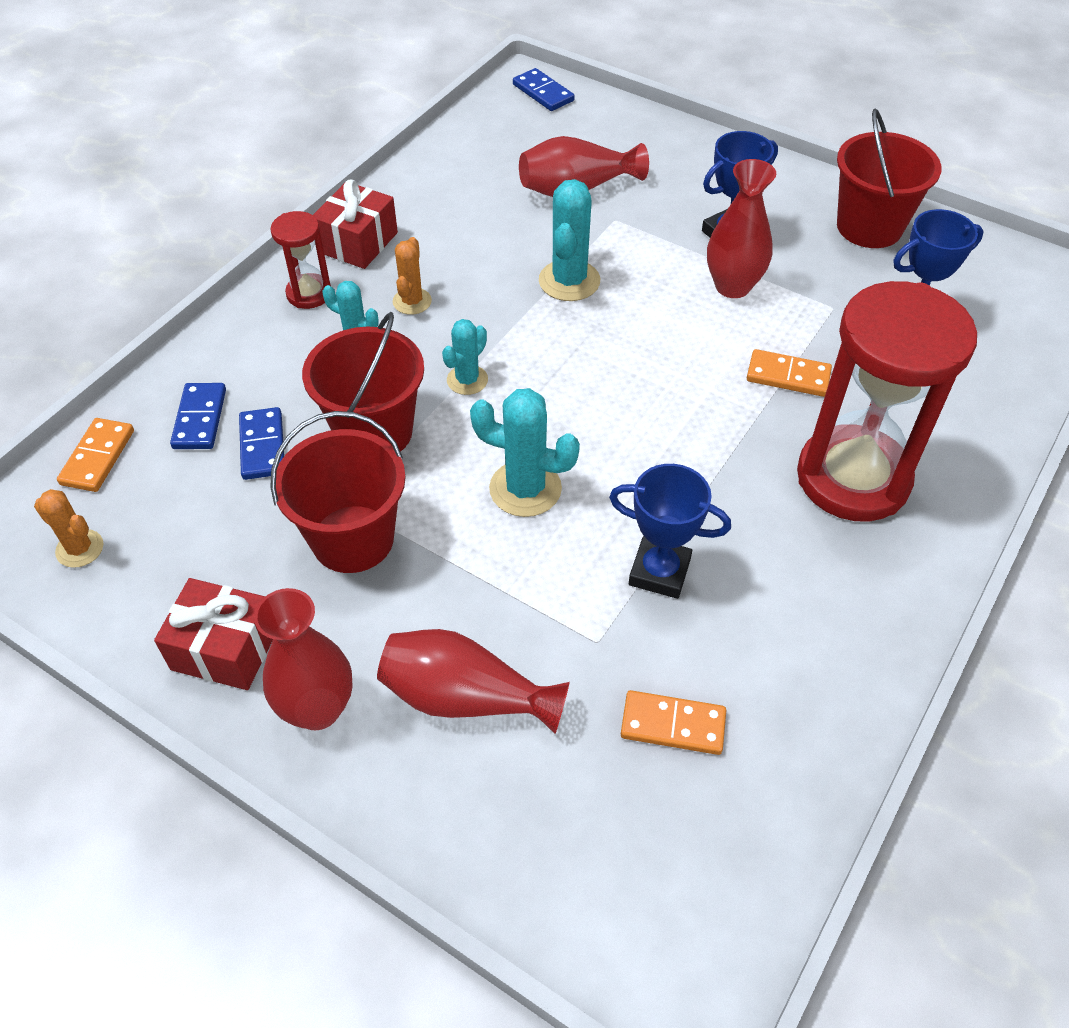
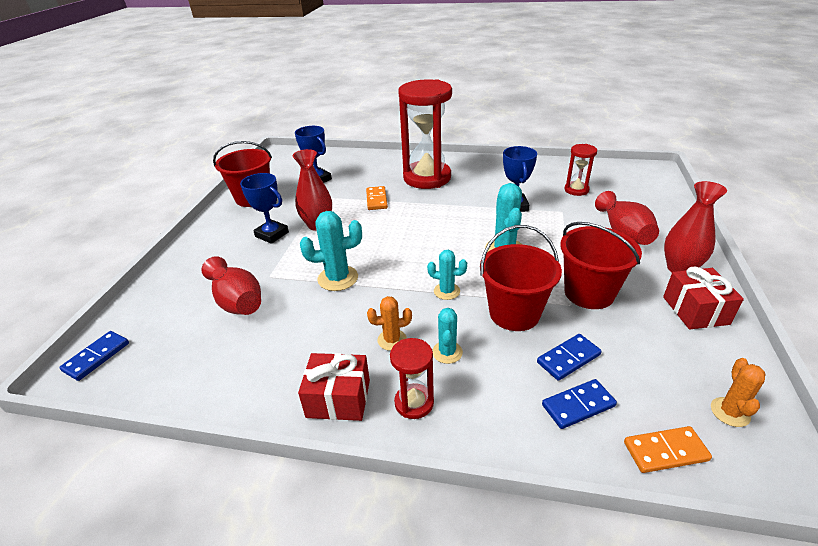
camera: 110 degrees left, 15 degrees down
orange domino [621,690,726,755] -> red hourglass [564,144,597,196]

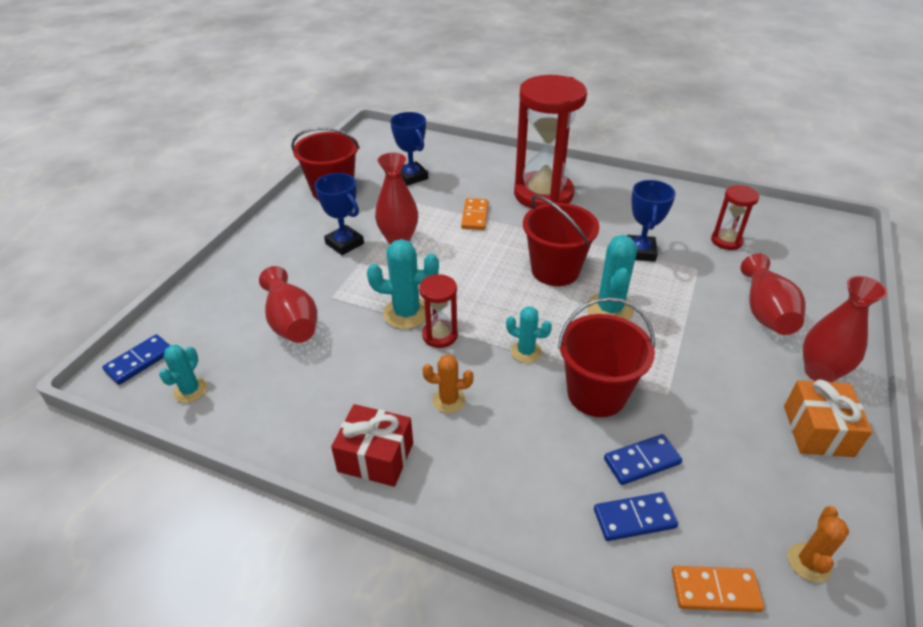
camera: 10 degrees right, 5 degrees up
red hourglass [390,338,434,419] -> red hourglass moved to [419,274,458,348]
turquoise cactus [432,308,463,364] -> turquoise cactus moved to [159,345,207,403]
red bucket [560,222,642,309] -> red bucket moved to [523,195,599,286]
red gift [663,267,744,329] -> orange gift [784,379,873,457]

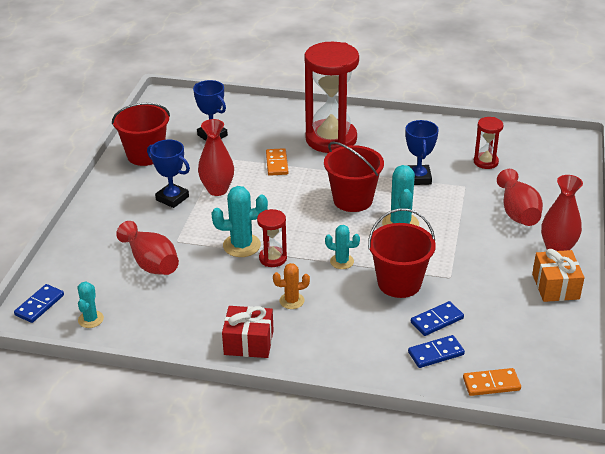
camera: 10 degrees left, 5 degrees down
orange cactus [788,506,849,582] -> none

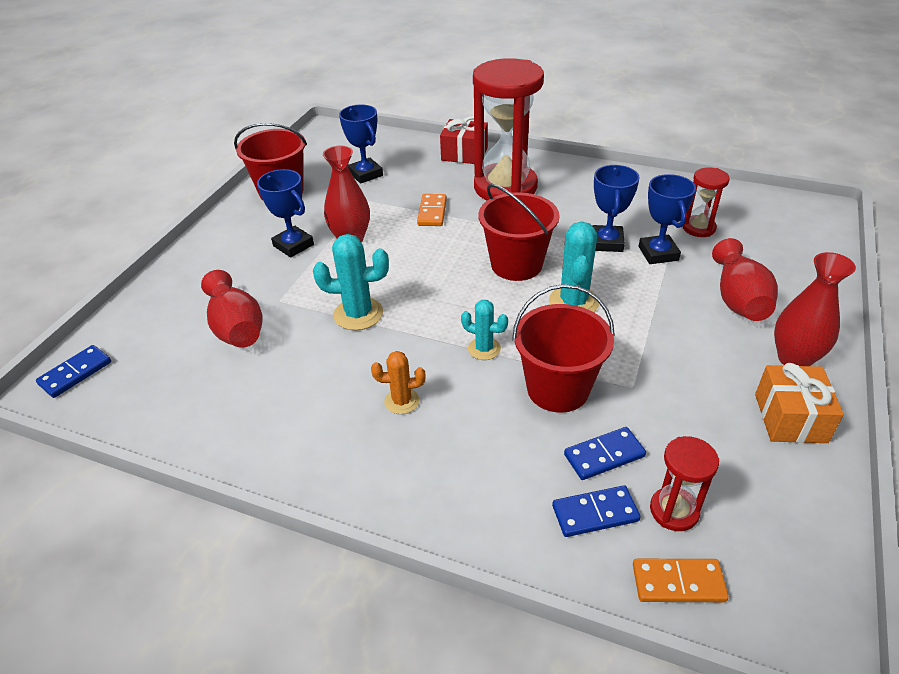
camera: 10 degrees right, 5 degrees up
turquoise cactus [78,282,104,328] -> none
red gift [222,306,274,358] -> red gift moved to [440,116,488,164]
red hourglass [257,209,287,267] -> red hourglass moved to [650,436,719,531]
none -> blue trophy [639,174,696,264]

